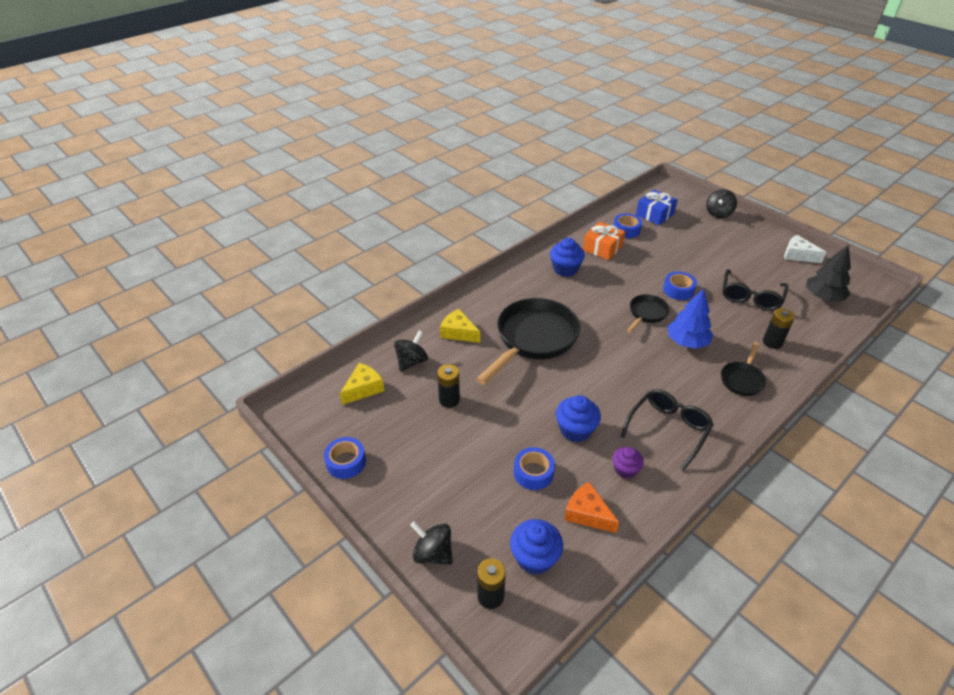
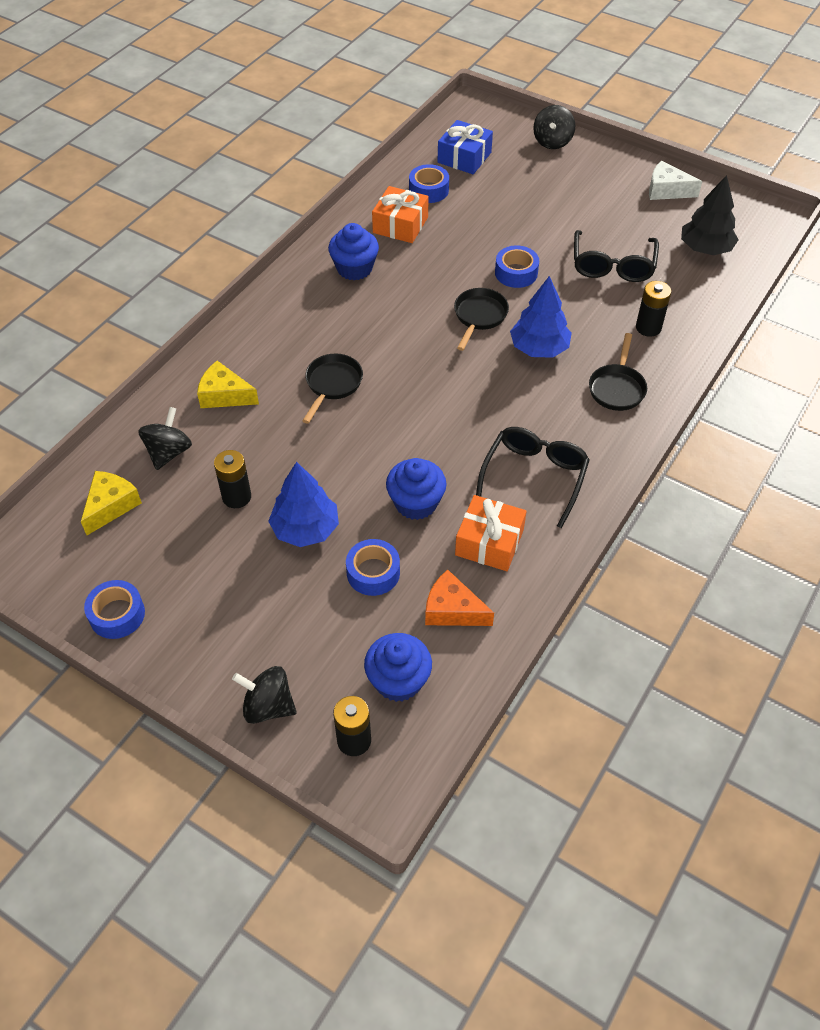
camera: 15 degrees left, 10 degrees up
black pan [476,298,580,385] -> black pan [302,353,363,424], size x0.49
purple cupcake [613,447,644,479] -> orange gift [455,495,527,571]
none -> blue tree [268,462,339,547]

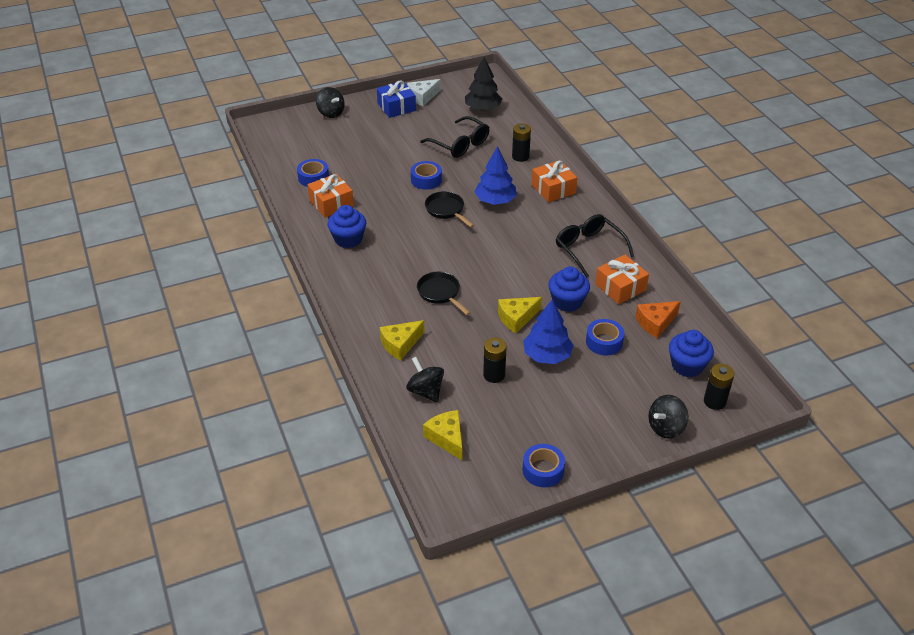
camera: 55 degrees left, 10 degrees down
blue gift [437,120,493,174] -> blue gift moved to [377,80,416,118]
black pan [589,333,647,411] -> orange gift [532,160,577,202]
none -> yellow cheese [498,297,542,333]

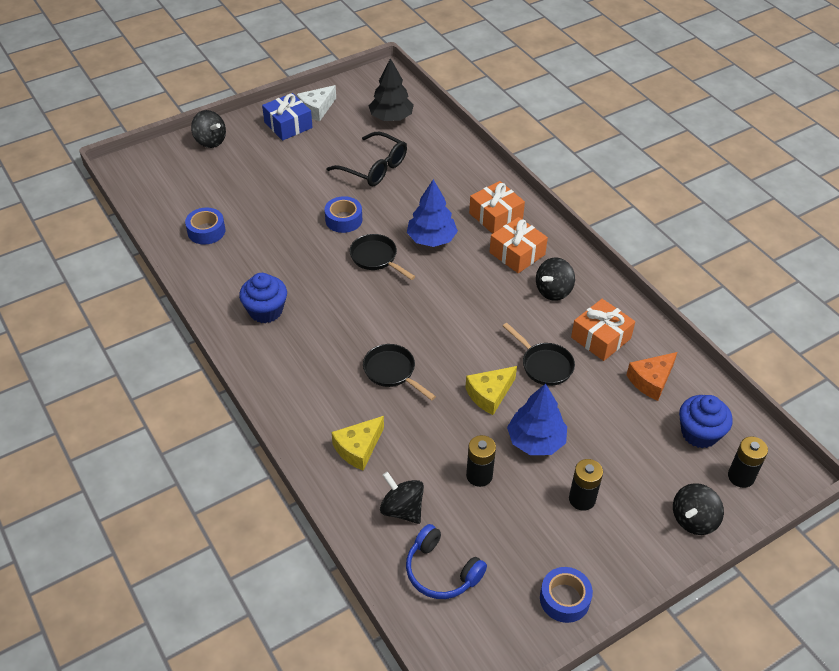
camera: 10 degrees left, 5 degrees up
orange gift [307,174,354,217] -> orange gift moved to [490,217,548,273]
yellow cheese [423,410,463,460] -> blue headphones [406,524,487,599]
black battery [512,124,531,162] -> black battery moved to [569,459,603,511]
blue cupcake [548,267,590,312] -> black pan [503,323,575,386]
black glasses [556,214,634,278] -> black spinning top [536,257,575,301]
blue tape [586,319,624,355] -> none

